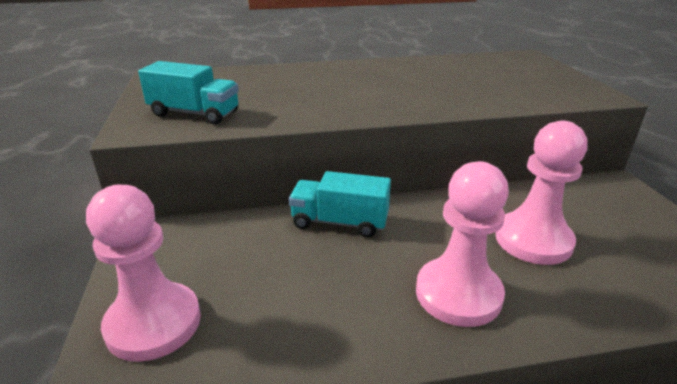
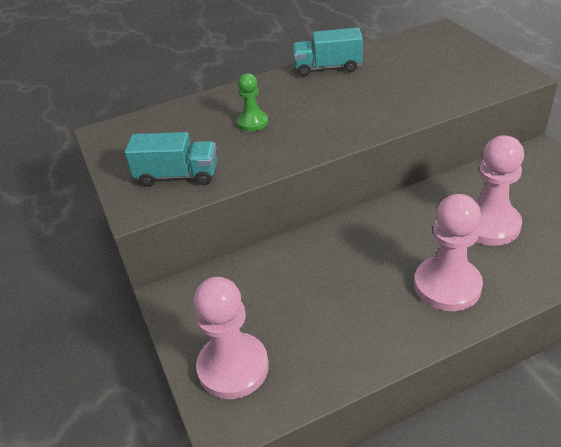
camera: 10 degrees left, 10 degrees up
turquoise truck [289,171,391,238] -> turquoise truck moved to [293,27,363,77]
none -> green pawn [237,73,268,132]

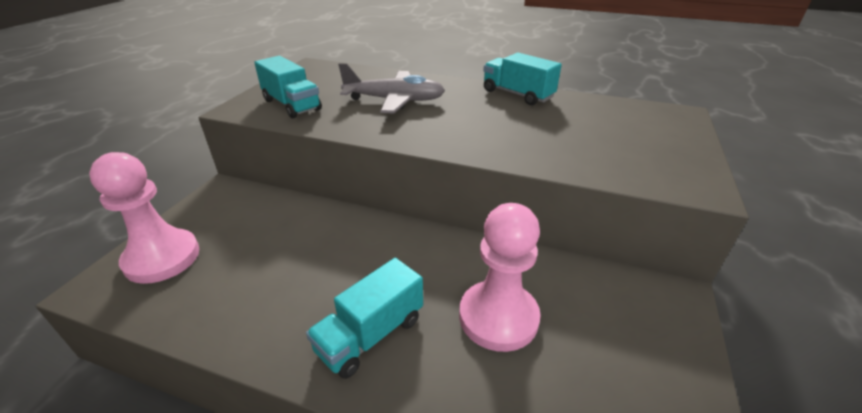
camera: 40 degrees right, 5 degrees down
green pawn [237,73,268,132] -> grey plane [338,63,445,114]
pink pawn [414,194,483,311] -> turquoise truck [306,258,423,379]

